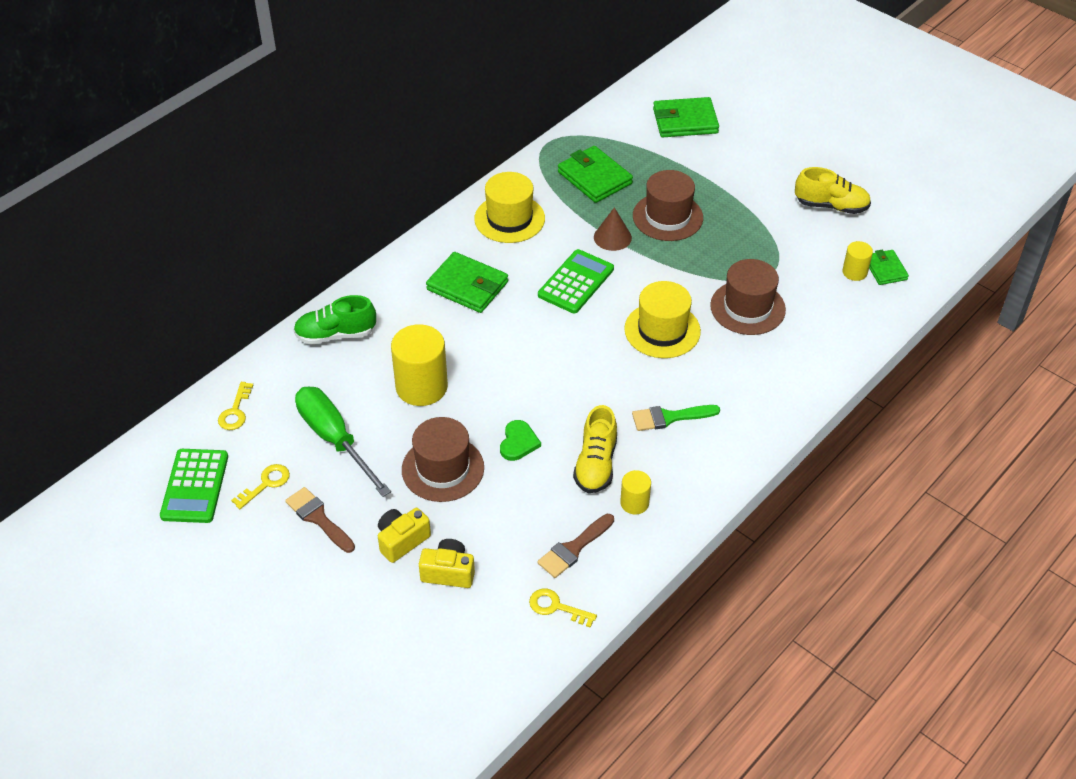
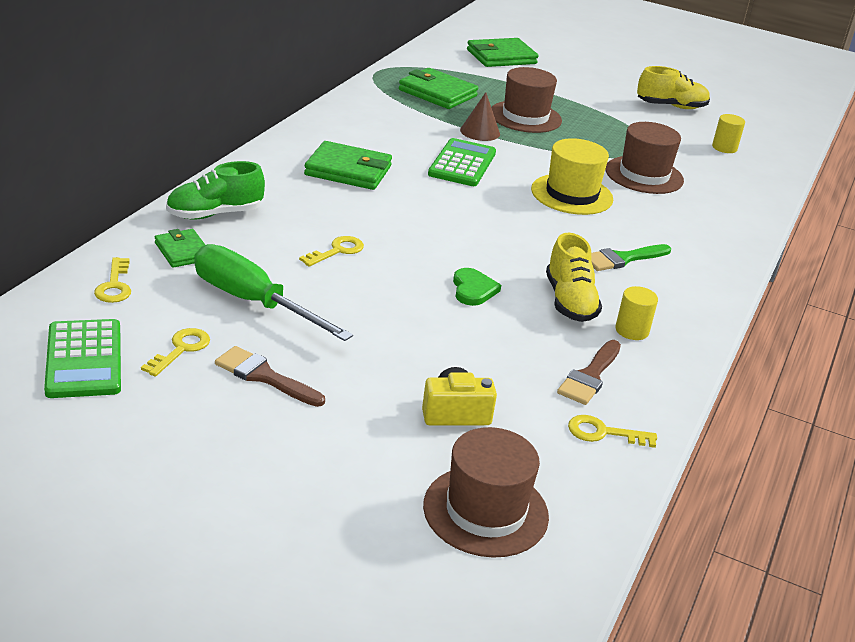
camera: 20 degrees left, 15 degrees down
yellow camera [378,508,431,563] -> none
yellow cylinder [391,324,448,406] -> yellow key [299,236,364,267]
brown hat [402,417,484,502] -> brown hat moved to [423,427,549,557]
yellow hat [474,172,545,243] -> none
green wallet [869,250,909,285] -> green wallet moved to [155,229,205,268]

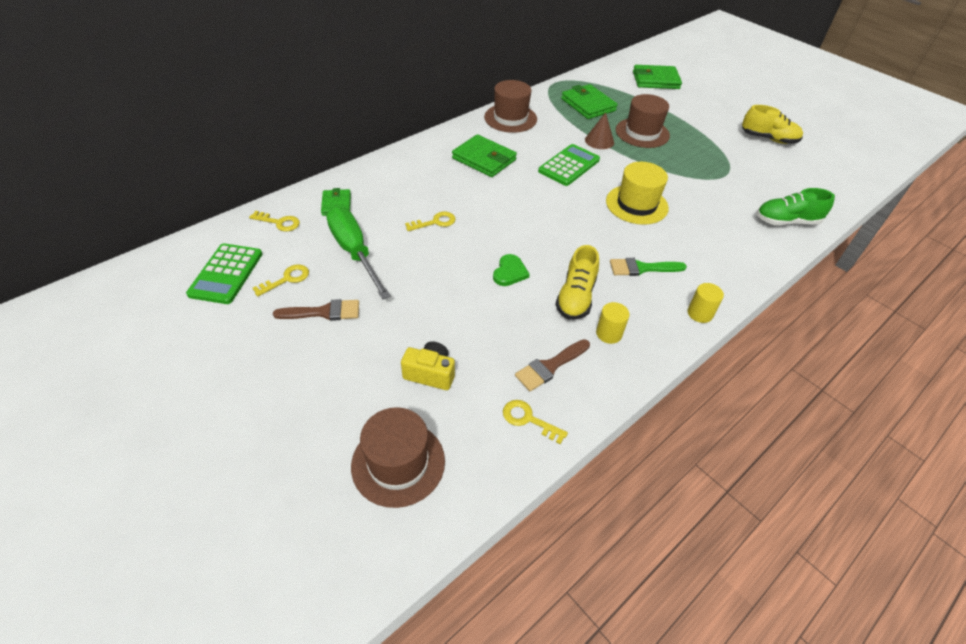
camera: 25 degrees right, 15 degrees up
yellow key [94,257,131,303] -> yellow key turned 90 degrees counterclockwise [249,211,300,231]
green shoe [166,161,265,220] -> green shoe moved to [757,188,835,225]
brown brush [215,346,325,407] -> brown brush turned 120 degrees clockwise [273,299,359,321]
brown hat [605,122,684,194] -> brown hat moved to [484,80,537,133]
yellow cylinder [712,114,745,153] -> yellow cylinder moved to [688,283,724,323]

